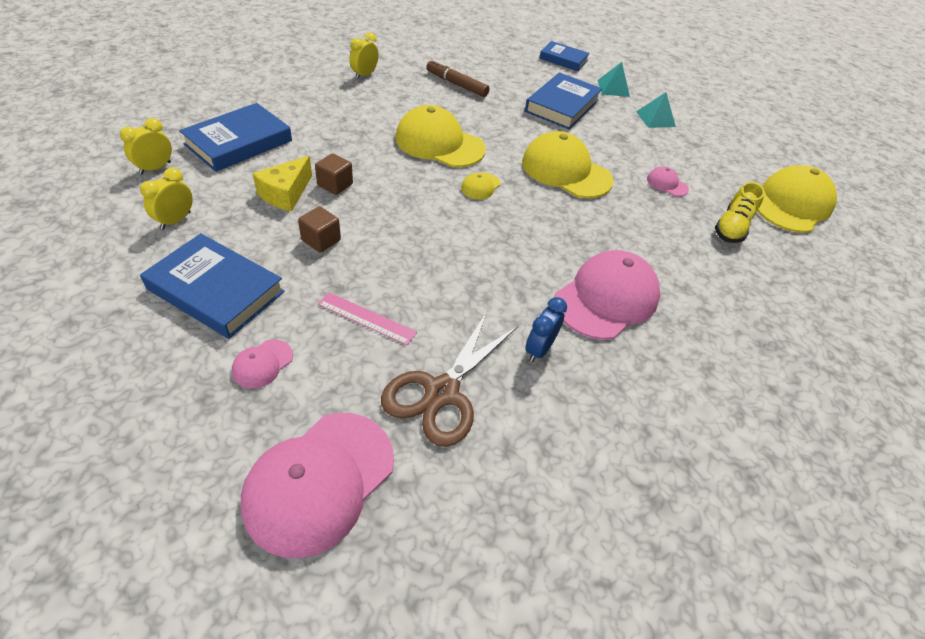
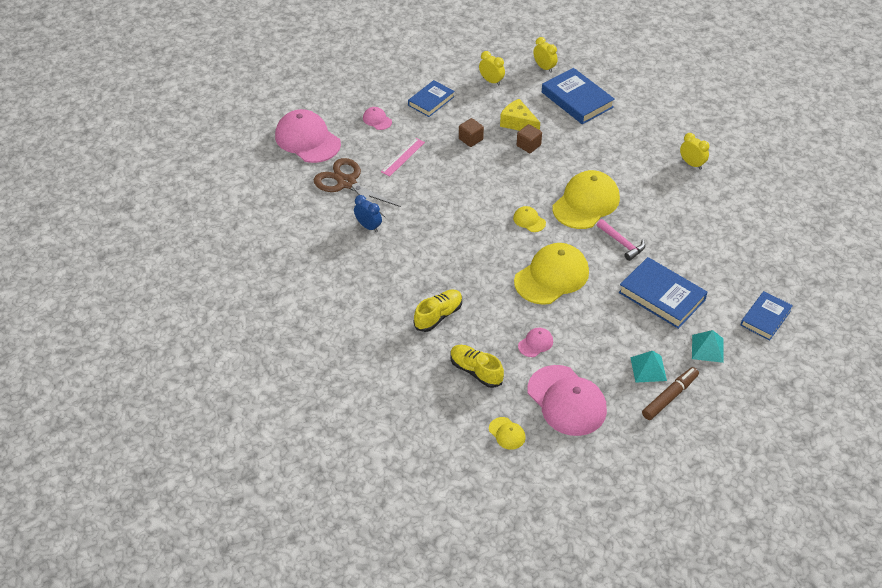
camera: 105 degrees right, 0 degrees up
blue book [140,233,285,339] -> blue book [408,80,455,117], size x0.65
brown marker [426,59,490,97] -> brown marker moved to [642,367,699,420]
pink cap [555,250,660,340] -> pink cap moved to [527,365,607,436]
yellow cap [757,165,837,233] -> yellow cap [489,417,526,450], size x0.45
none -> yellow shoe [414,290,462,332]
none -> pink hammer [597,219,645,261]

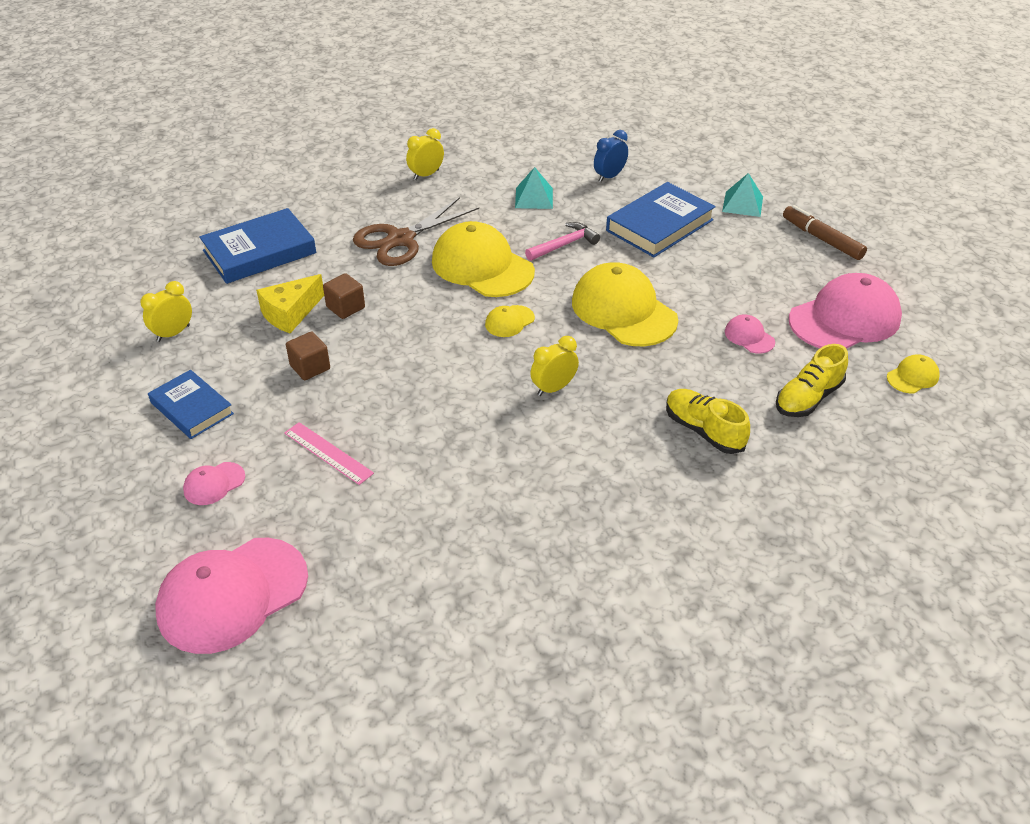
camera: 85 degrees left, 5 degrees down
brown scissors [314,158,401,217] -> brown scissors moved to [353,197,479,266]
blue clock [354,195,382,232] -> blue clock moved to [594,130,628,182]
yellow clock [533,37,558,73] -> yellow clock moved to [530,336,579,396]
turquoise pyramid [630,351,667,383] -> turquoise pyramid moved to [515,167,553,209]
blue book [740,291,793,340] -> none

